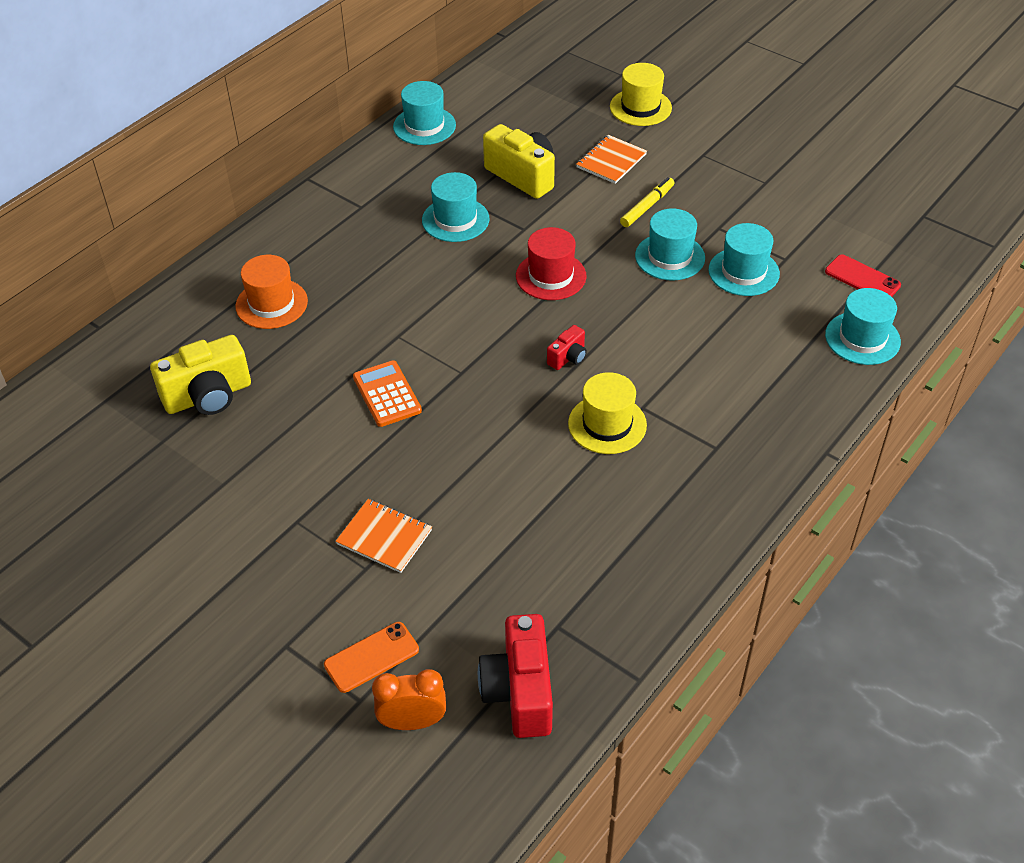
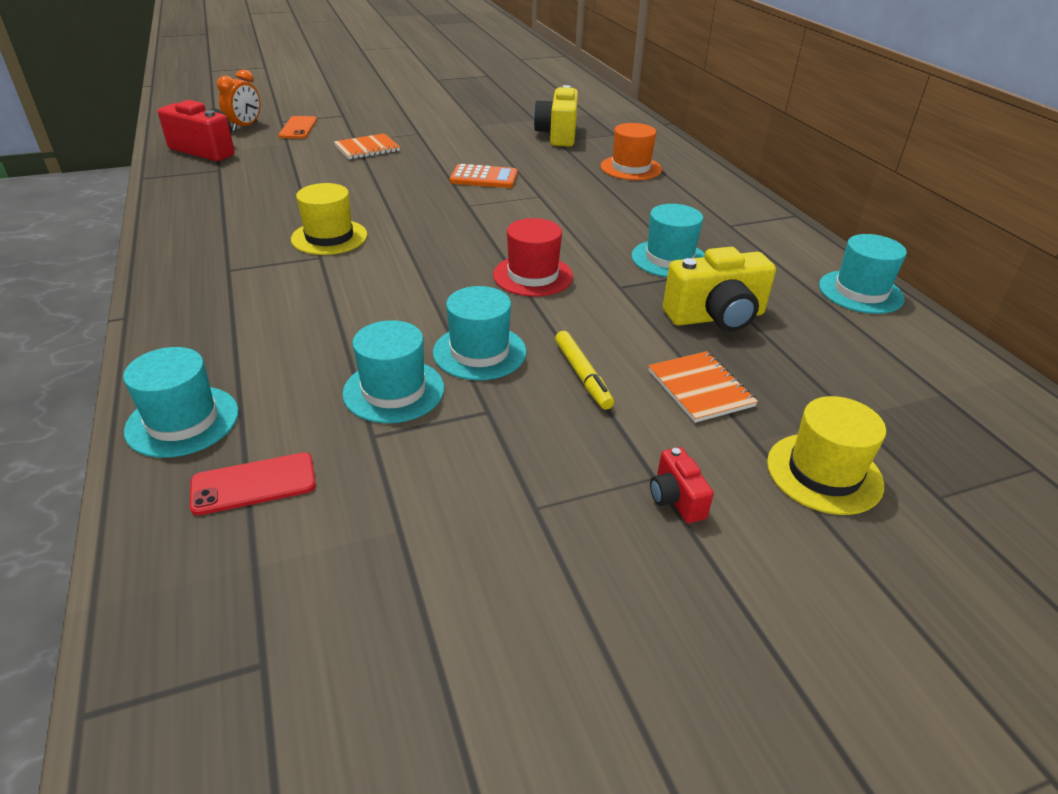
camera: 120 degrees right, 10 degrees down
red camera [547,325,587,370] -> red camera moved to [650,447,714,523]

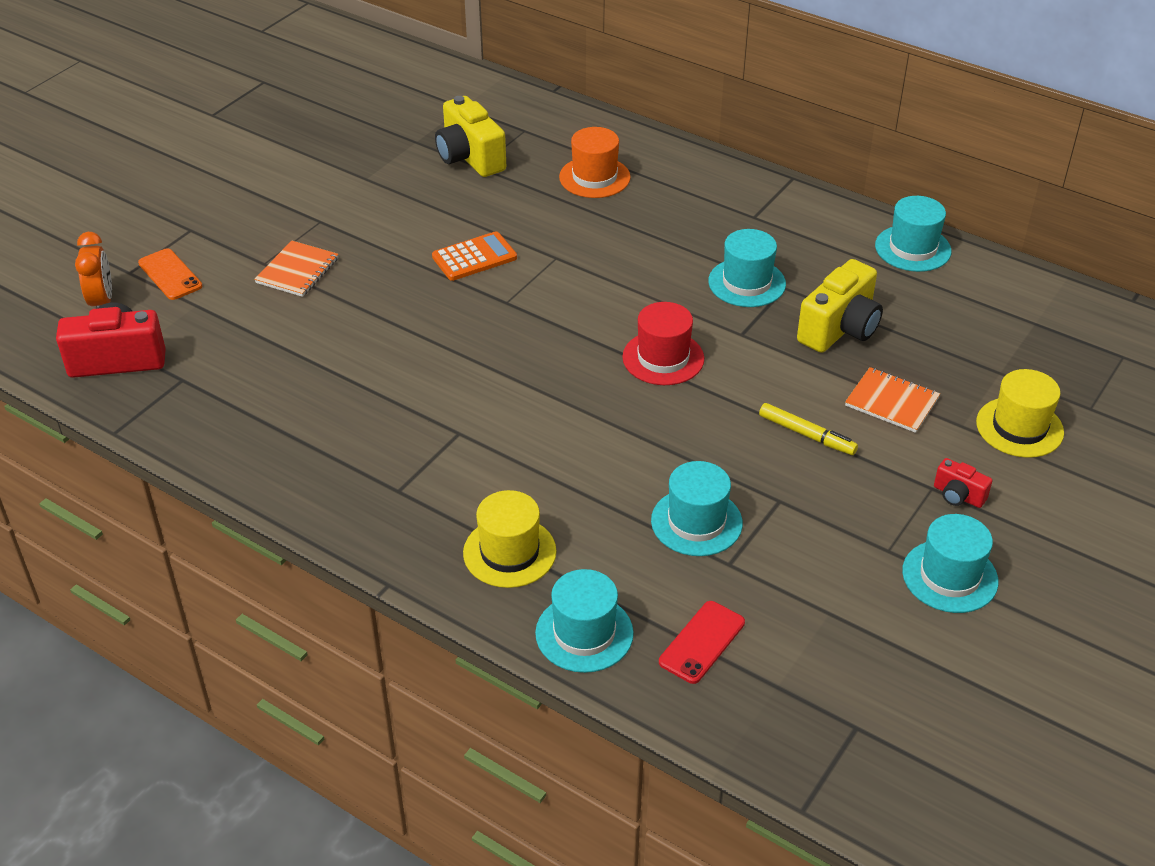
camera: 35 degrees left, 5 degrees up
yellow hat [291,183,367,255] -> yellow hat moved to [463,490,557,588]
turquoise hat [433,286,526,380] -> turquoise hat moved to [902,514,999,613]

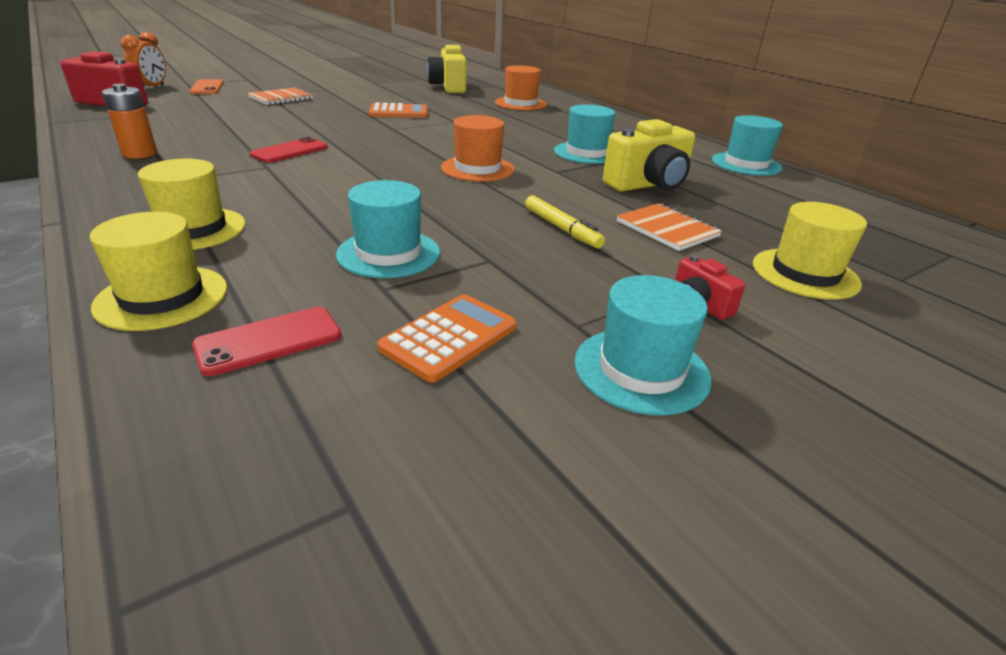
camera: 20 degrees right, 10 degrees down
turquoise hat [535,569,634,673] -> yellow hat [90,212,227,331]
red hat [622,302,704,385] -> orange hat [441,115,515,182]
none -> orange battery [102,84,157,159]
none -> red phone [250,137,328,163]
none -> orange calculator [377,294,517,383]

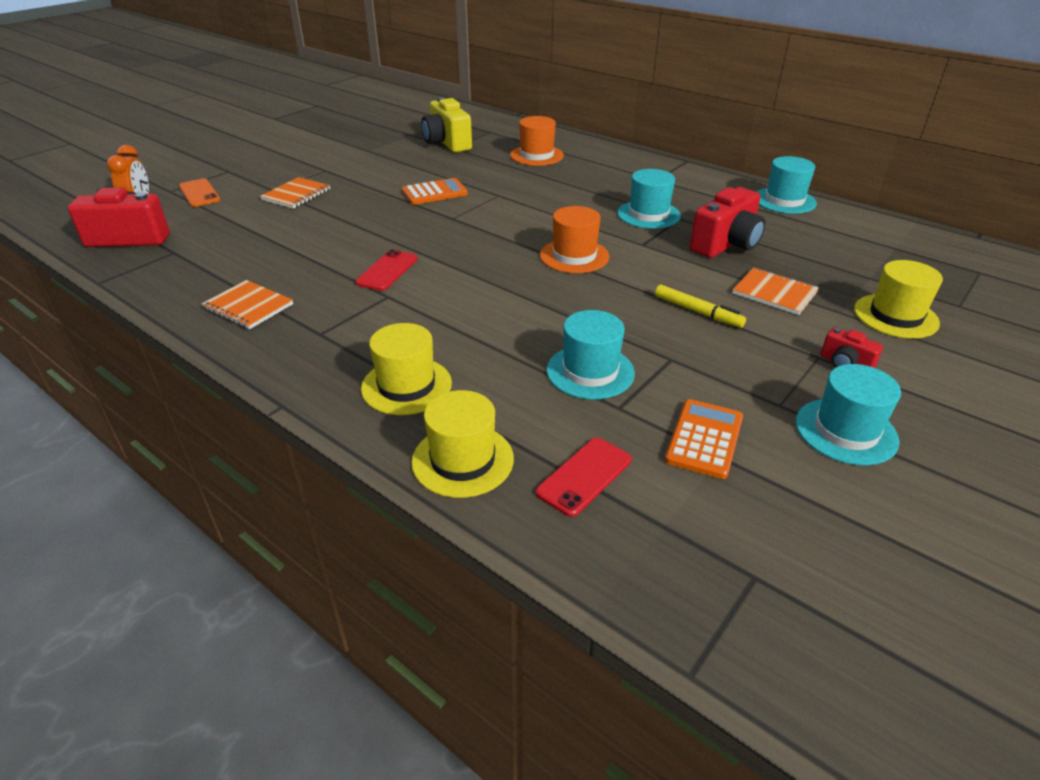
camera: 15 degrees left, 5 degrees up
orange battery [102,84,157,159] -> orange notebook [202,280,293,329]
yellow camera [603,119,695,191] -> red camera [690,187,765,258]

